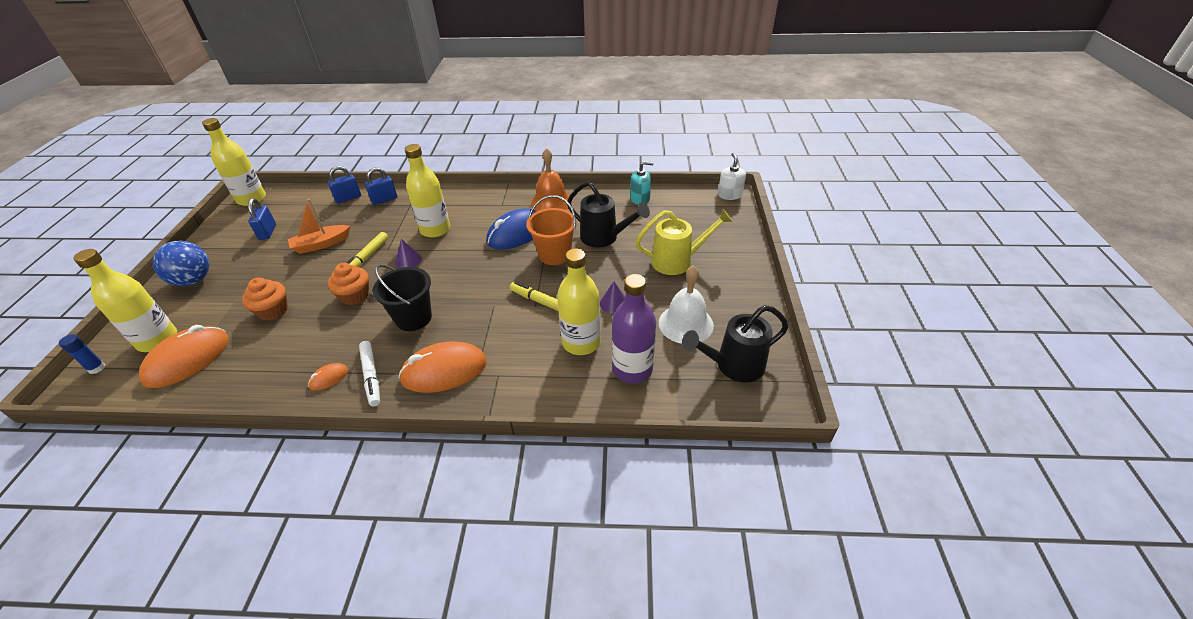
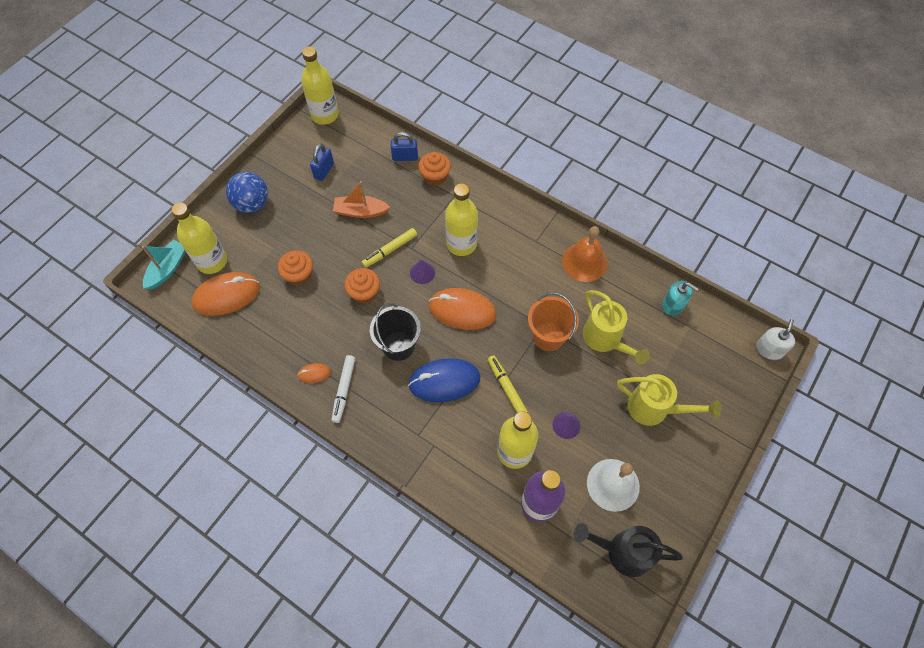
camera: 30 degrees right, 20 degrees up
blue glue stick [59,334,105,374] -> turquoise boat [142,240,185,289]
blue padlock [365,167,397,205] -> orange cupcake [418,152,451,186]
orange mouse [398,341,487,393] -> orange mouse moved to [429,288,496,330]
blue mouse [487,209,537,250] -> blue mouse moved to [408,358,480,403]
black watering can [568,181,650,247] -> yellow watering can [583,290,650,365]

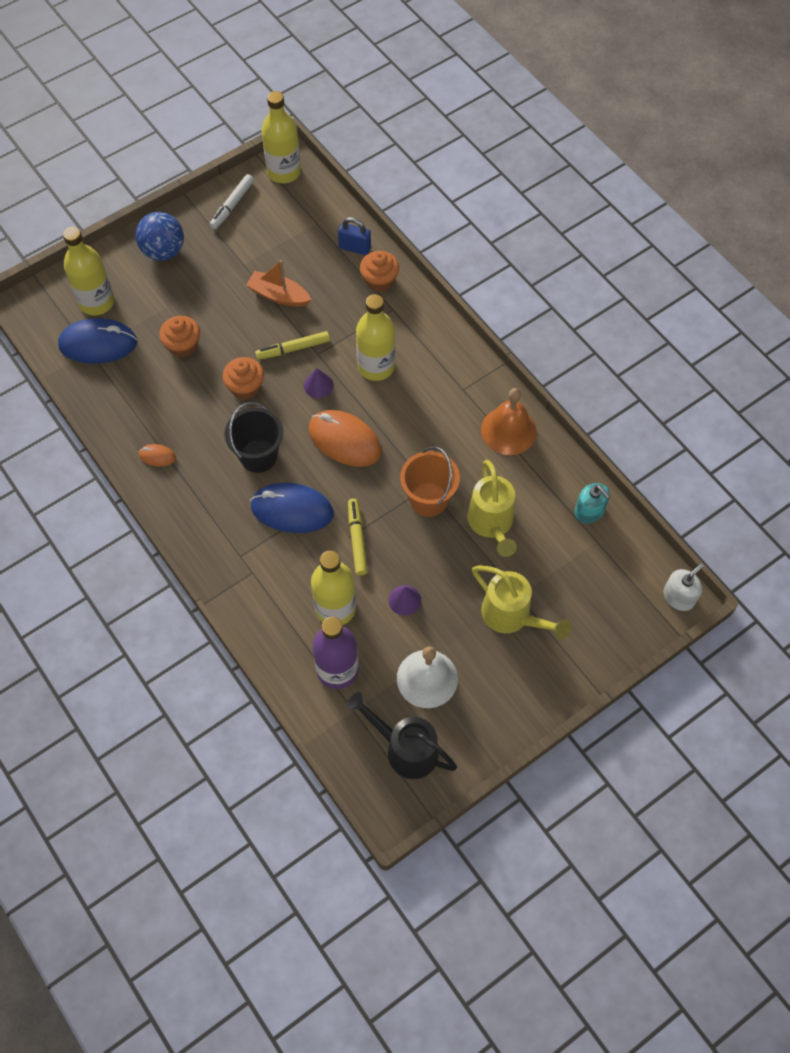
camera: 20 degrees right, 0 degrees up
turquoise boat [142,240,185,289] -> none
orange mouse [192,272,260,316] -> blue mouse [58,318,137,364]
blue padlock [310,143,334,181] -> none
white marker [331,355,355,423] -> white marker moved to [210,174,254,229]

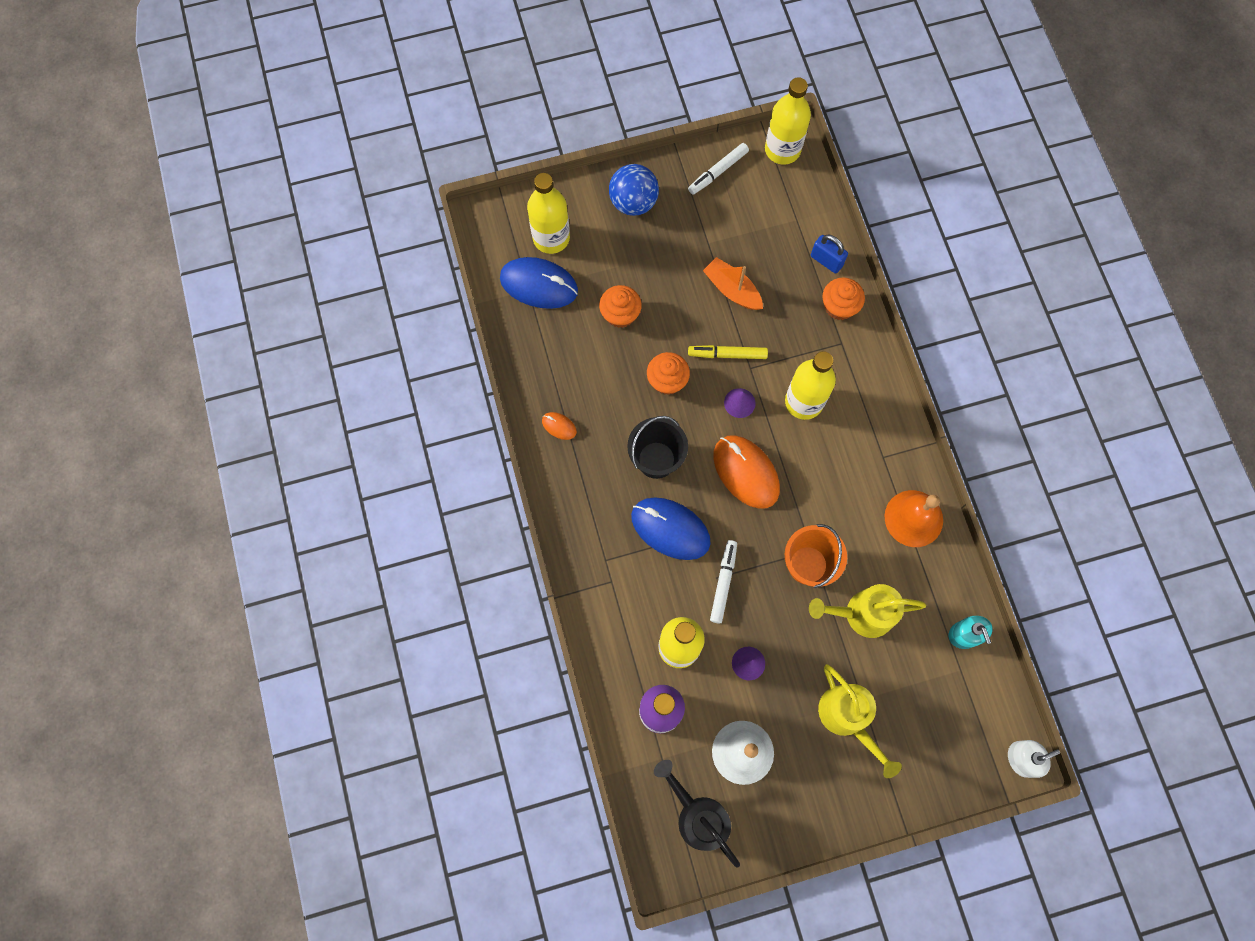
camera: 20 degrees right, 10 degrees up
yellow marker [348,499,368,576] -> white marker [710,540,737,624]
yellow watering can [467,460,517,557] -> yellow watering can turned 75 degrees clockwise [809,584,926,638]

